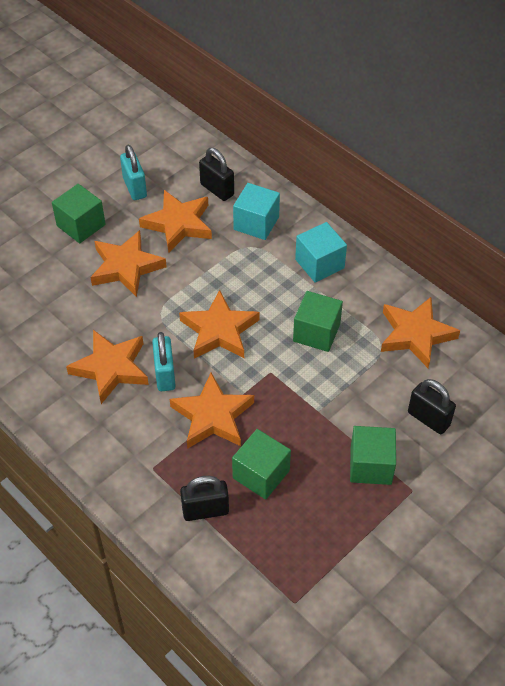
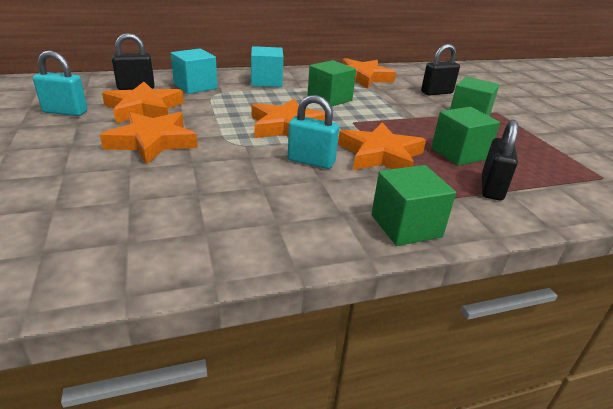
camera: 65 degrees left, 20 degrees down
green cube [52,184,106,243] -> green cube moved to [371,165,456,246]
orange star [66,330,149,404] -> none

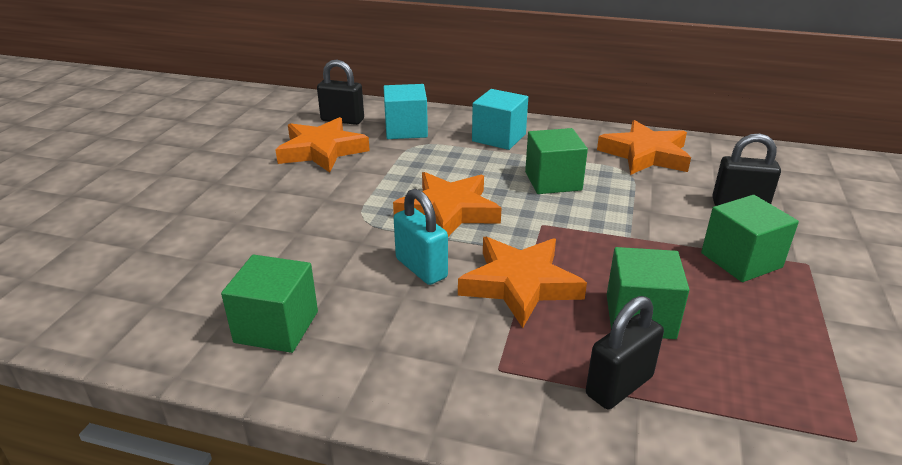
camera: 35 degrees right, 0 degrees up
turquoise padlock [33,50,88,116] -> none
orange star [100,112,198,165] -> none
green cube [371,165,456,246] -> green cube moved to [221,254,318,353]

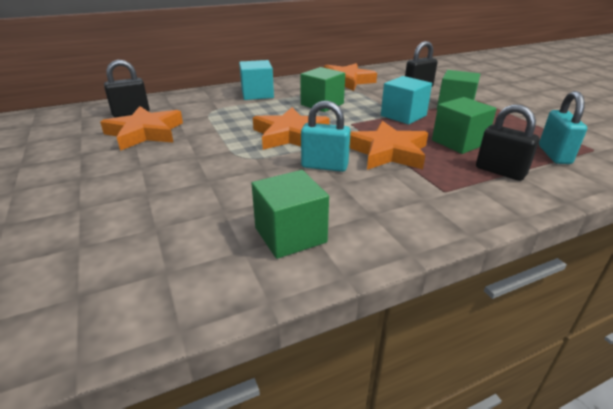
camera: 40 degrees left, 0 degrees up
turquoise cube [384,84,428,139] -> turquoise cube moved to [381,76,432,125]
black padlock [586,296,664,409] -> black padlock turned 60 degrees counterclockwise [476,105,539,181]
none -> turquoise padlock [539,91,587,164]

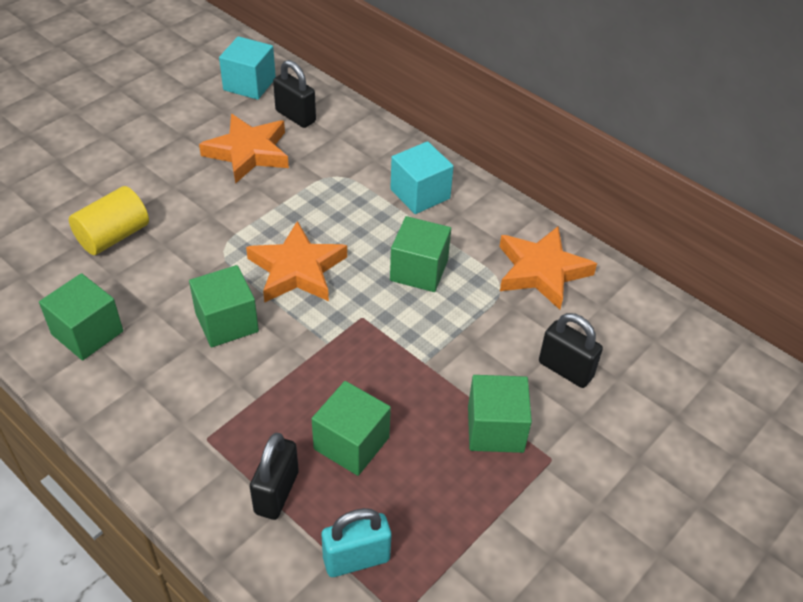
camera: 65 degrees right, 15 degrees up
turquoise padlock [301,100,351,172] -> green cube [189,265,259,347]
orange star [349,121,428,170] -> none
turquoise cube [381,76,432,125] -> turquoise cube moved to [219,36,276,100]
none -> yellow cylinder [69,186,149,255]

